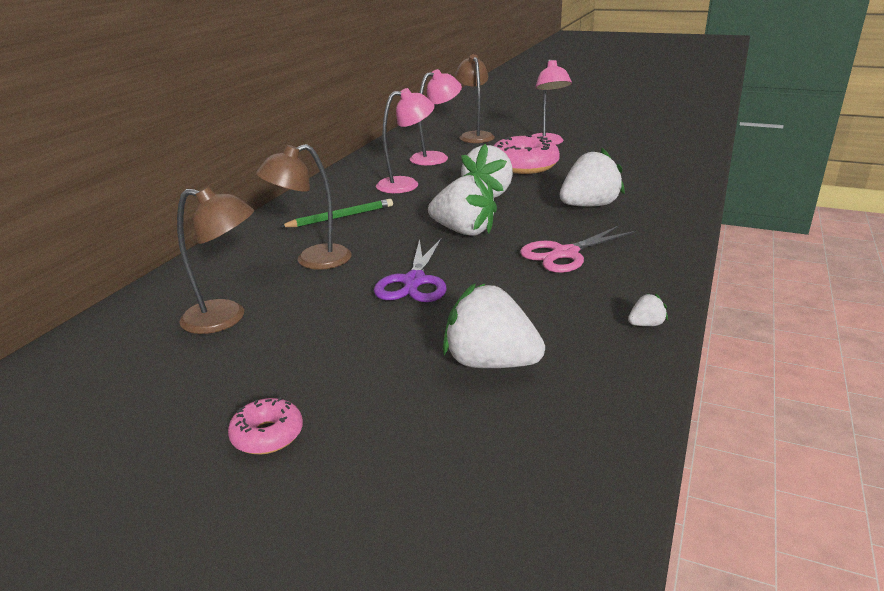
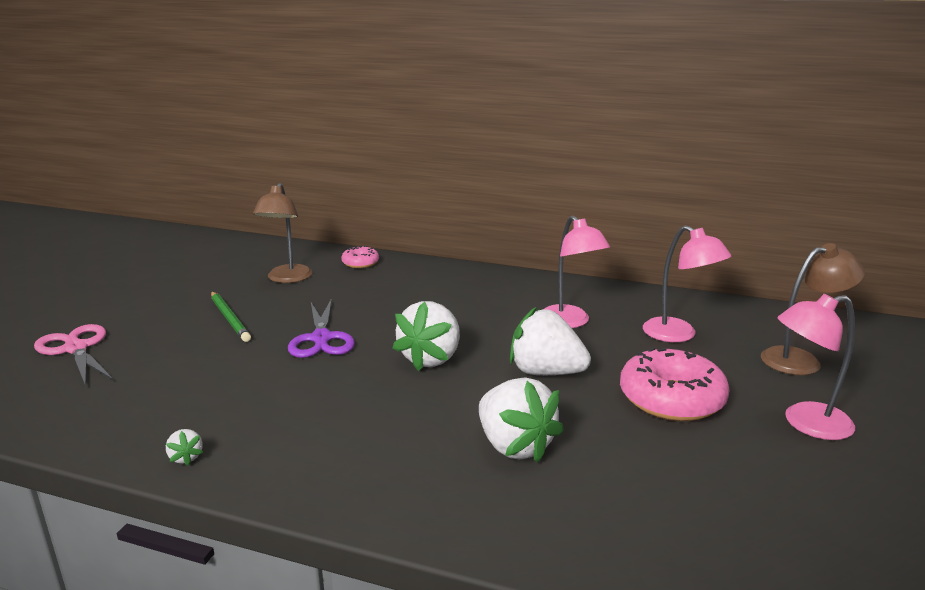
camera: 85 degrees right, 5 degrees down
pink donut [228,397,303,455] -> pink donut moved to [341,246,379,268]
brown lamp [256,144,352,270] -> none
green pencil [280,199,393,227] -> green pencil moved to [211,292,251,342]
purple scissors [374,238,447,302] -> purple scissors turned 105 degrees counterclockwise [288,298,355,358]
white strawberry [443,283,545,368] -> none
pink scissors [520,226,636,273] -> pink scissors moved to [34,324,113,387]

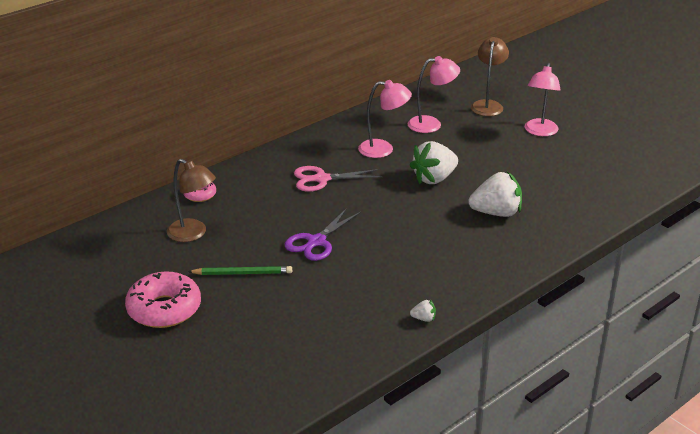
camera: 60 degrees left, 10 degrees up
pink scissors [34,324,113,387] -> pink scissors moved to [294,166,382,192]
purple scissors [288,298,355,358] -> purple scissors turned 105 degrees clockwise [284,208,361,261]
white strawberry [392,301,460,371] -> none
pink donut [620,347,730,421] -> pink donut moved to [125,272,201,328]

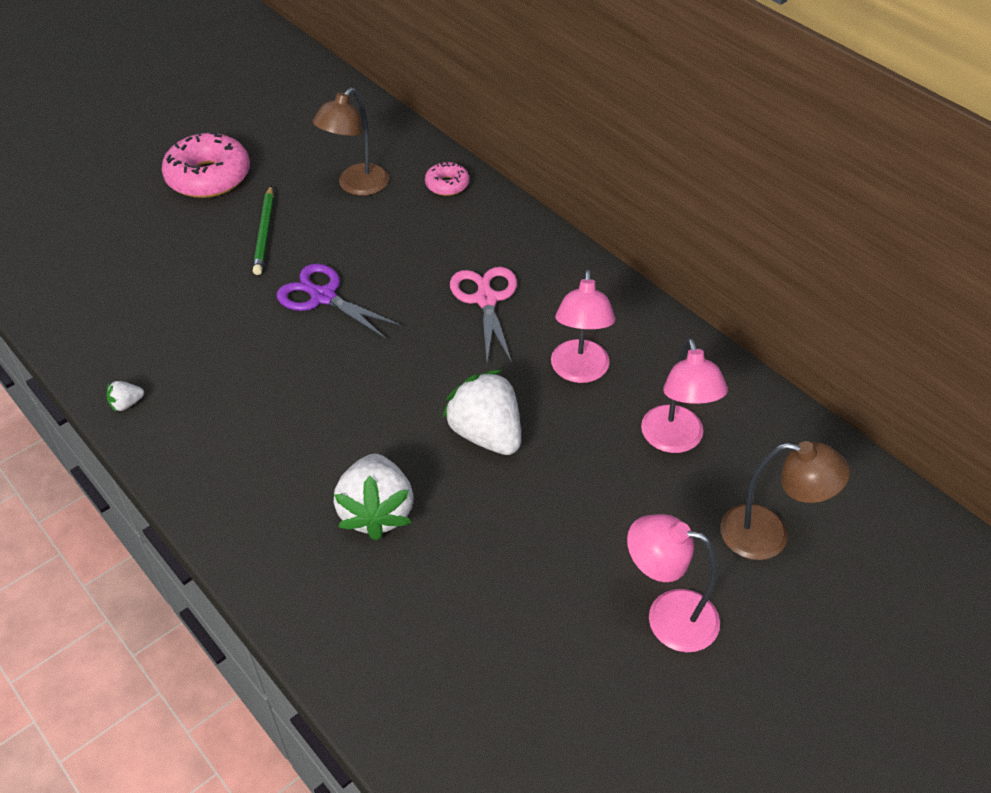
camera: 90 degrees right, 15 degrees up
white strawberry [410,299,436,322] -> white strawberry turned 60 degrees clockwise [107,381,144,412]

